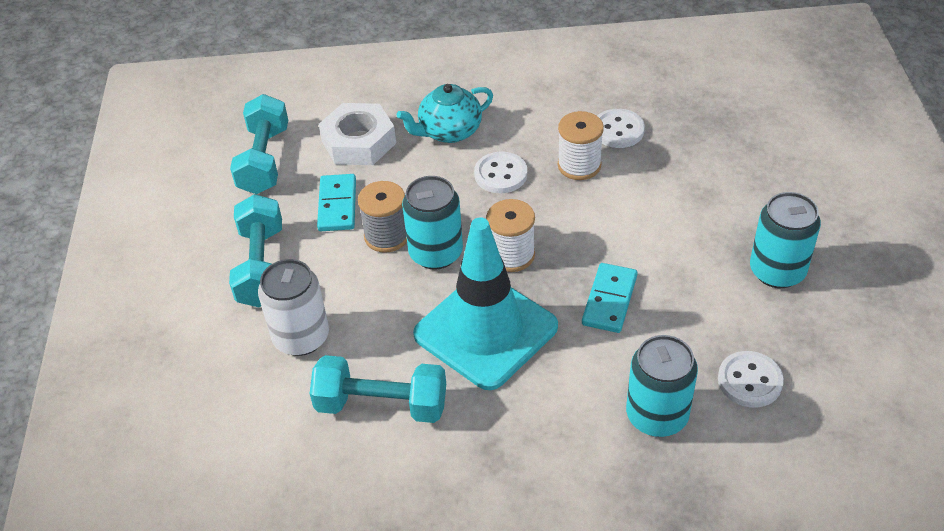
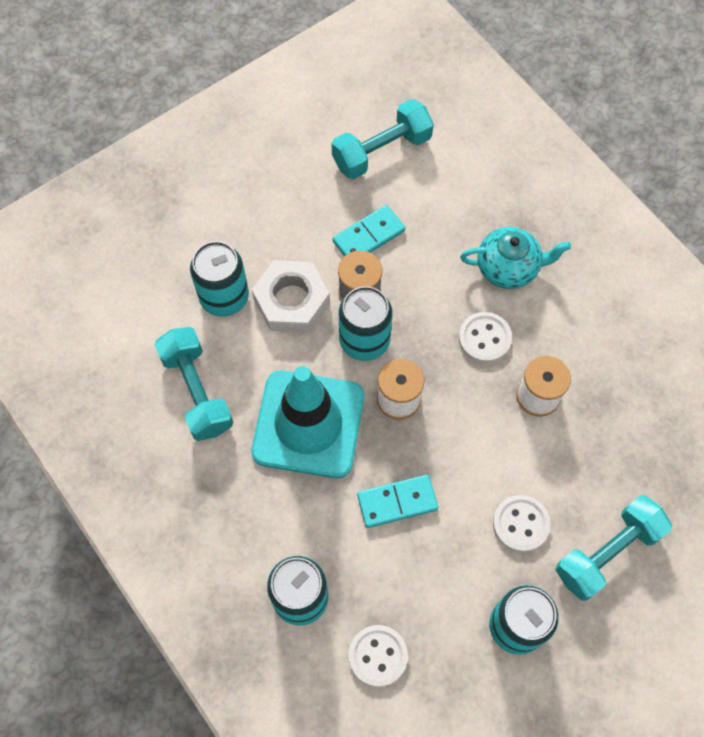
camera: 55 degrees right, 20 degrees up
turquoise dumbbell [229,194,282,307] -> turquoise dumbbell moved to [556,495,672,601]
white can [258,259,329,356] -> turquoise can [190,241,249,317]
white nut [319,103,396,165] -> white nut moved to [252,260,330,333]
turquoise teapot [397,84,493,143] -> turquoise teapot turned 150 degrees clockwise [460,227,571,289]
white button [598,109,645,148] -> white button moved to [493,495,551,552]

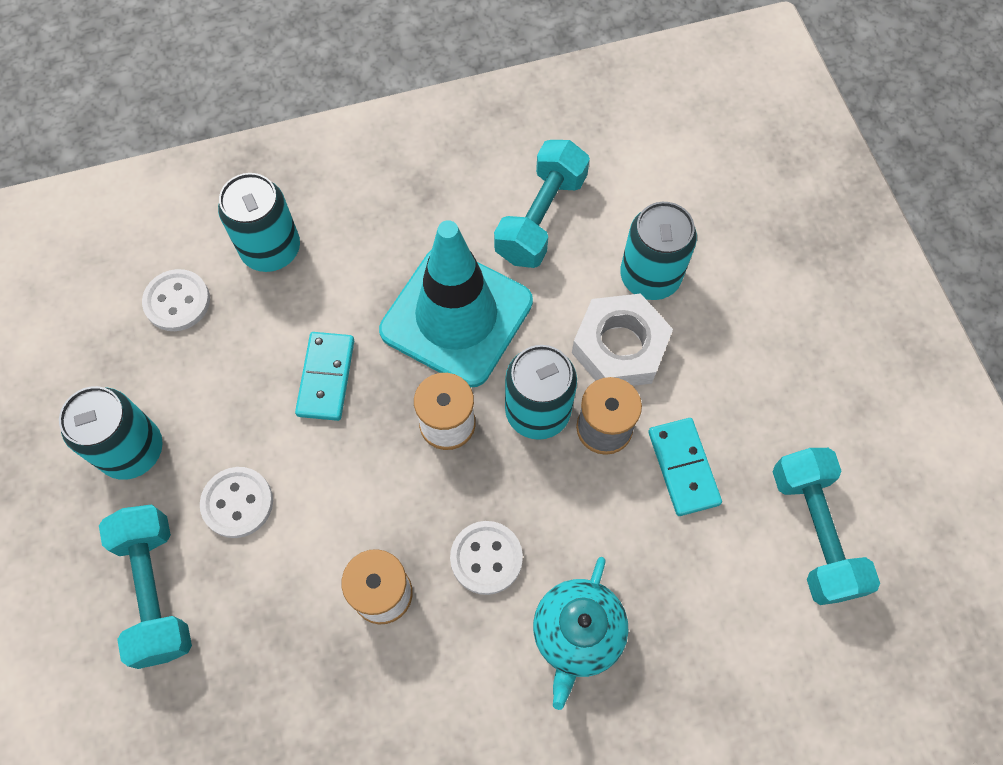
camera: 110 degrees right, 0 degrees up
turquoise dumbbell [154,327,233,441] -> turquoise dumbbell turned 60 degrees counterclockwise [494,140,590,268]

